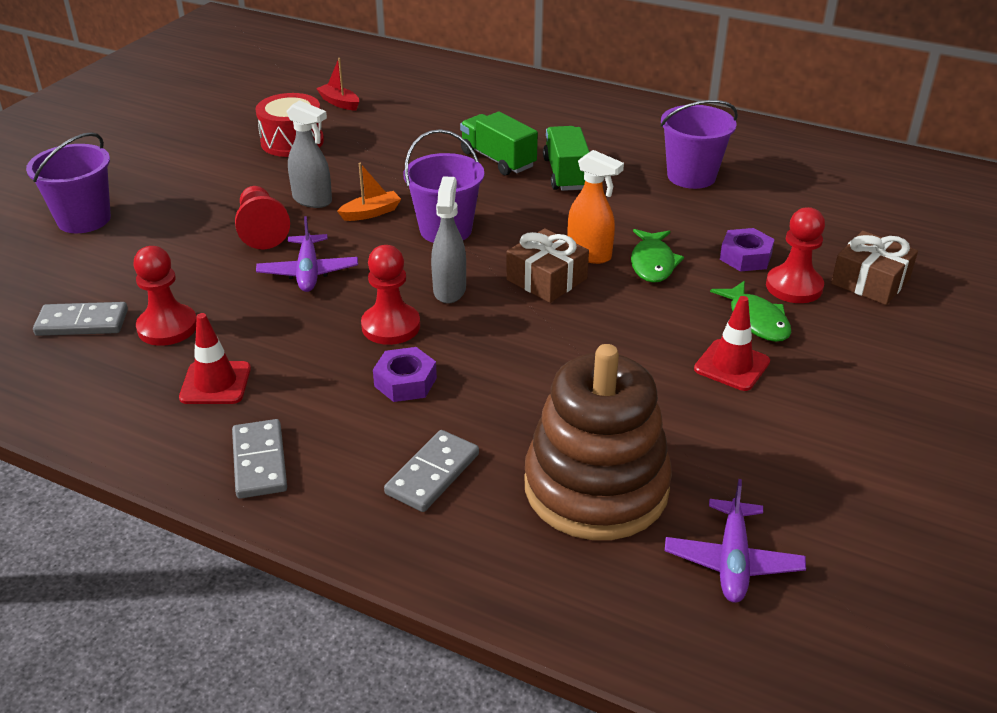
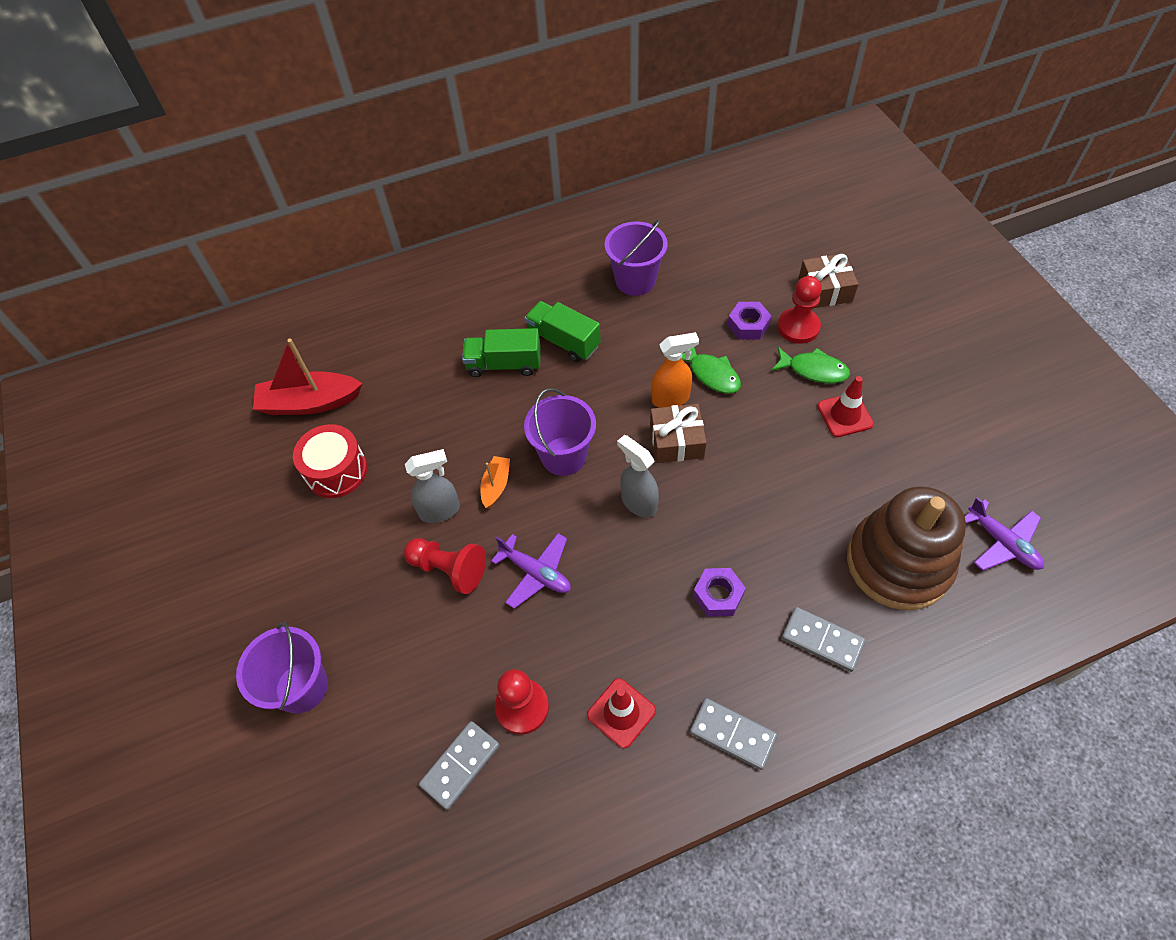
camera: 45 degrees left, 20 degrees up
red boat [316,58,359,110] -> red boat [253,339,362,415], size x1.93
red pawn [361,245,420,345] -> none
grey domino [384,430,479,512] -> grey domino turned 45 degrees counterclockwise [782,607,865,672]

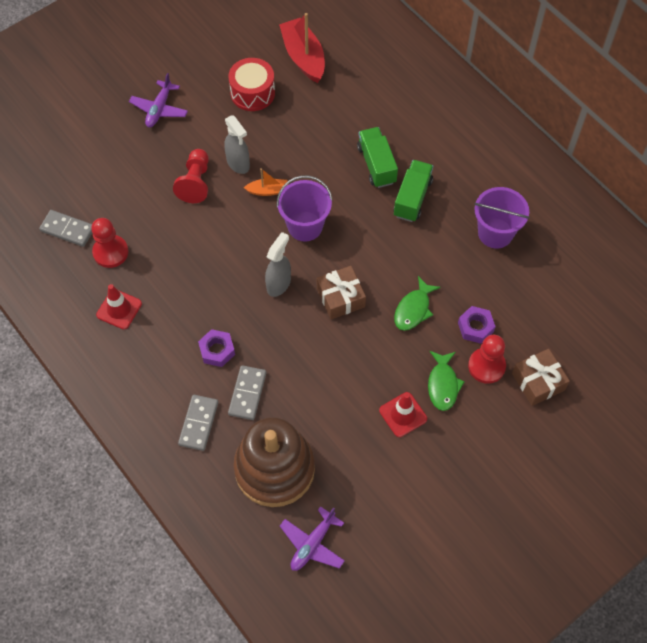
camera: 70 degrees right, 5 degrees up
purple bucket [236,622,328,714] -> none
purple plane [491,533,571,609] -> purple plane moved to [129,73,188,127]
orange spray bottle [651,332,699,408] -> none
grey domino [690,698,777,770] -> grey domino moved to [228,365,266,420]

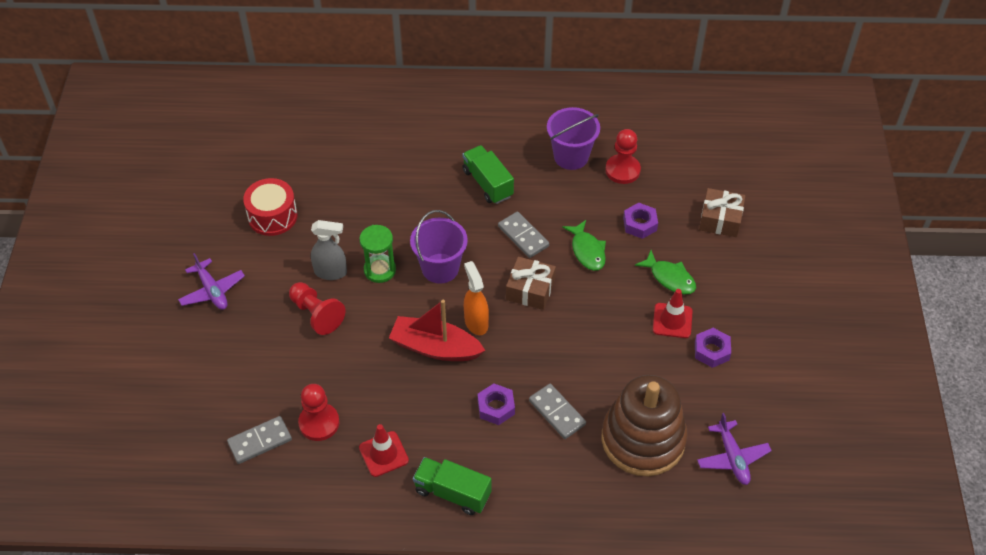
camera: 50 degrees left, 10 degrees down
grey domino [178,395,218,451] -> grey domino moved to [498,212,549,258]
orange boat [244,168,288,196] -> green hourglass [359,225,396,283]
grey spray bottle [265,232,291,297] -> orange spray bottle [464,261,489,335]
red boat [279,13,325,83] -> red boat moved to [389,300,486,361]
green truck [357,127,398,188] -> green truck moved to [413,457,492,515]
red pawn [468,335,506,384] -> red pawn moved to [605,129,641,184]
none -> purple nut [695,328,731,368]

